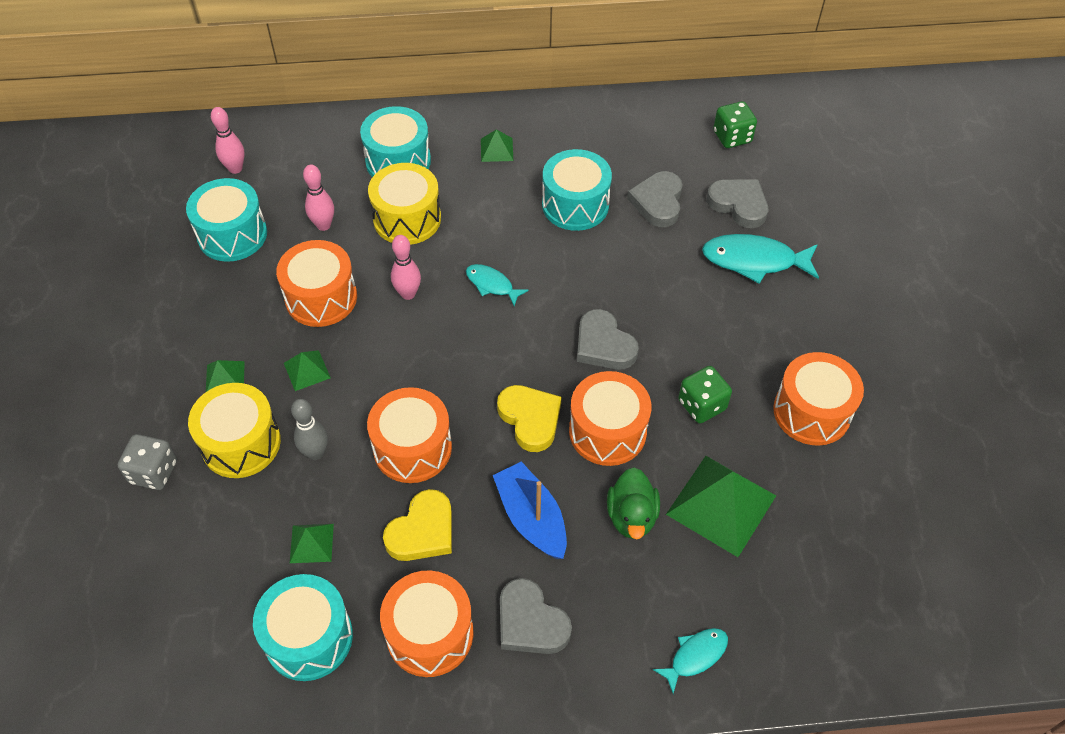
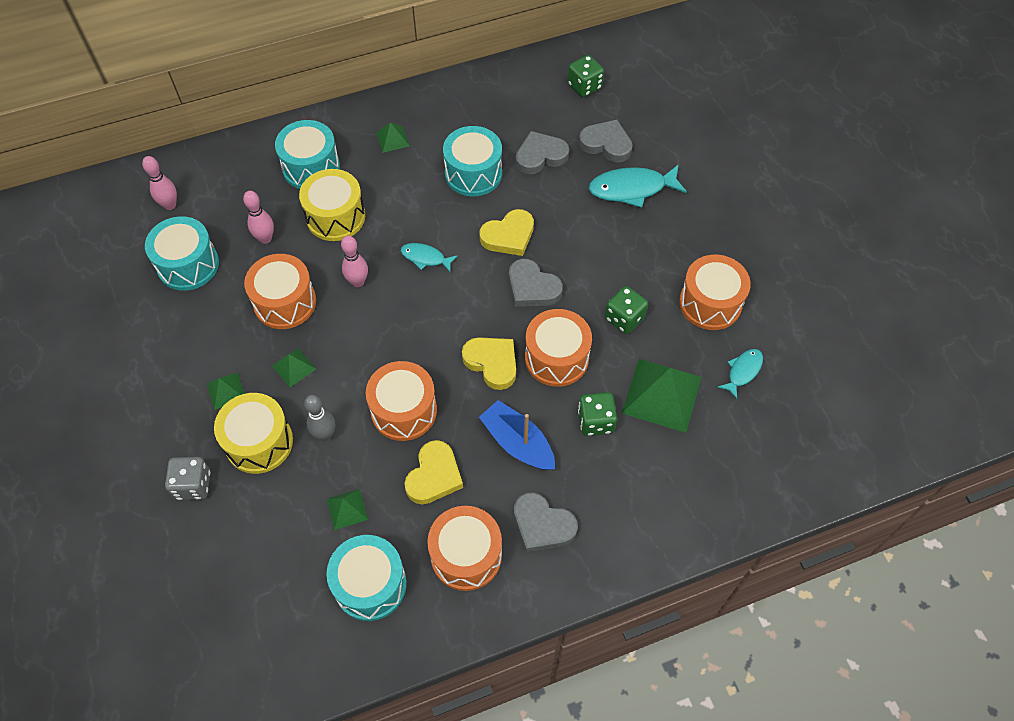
camera: 15 degrees left, 5 degrees up
green duck [607,467,660,539] -> green dice [578,392,617,436]
grey heart [627,171,683,227] -> grey heart turned 75 degrees clockwise [516,131,569,174]
turquoise fish [653,628,728,694] -> turquoise fish moved to [718,349,763,399]
none -> yellow heart [479,209,534,256]

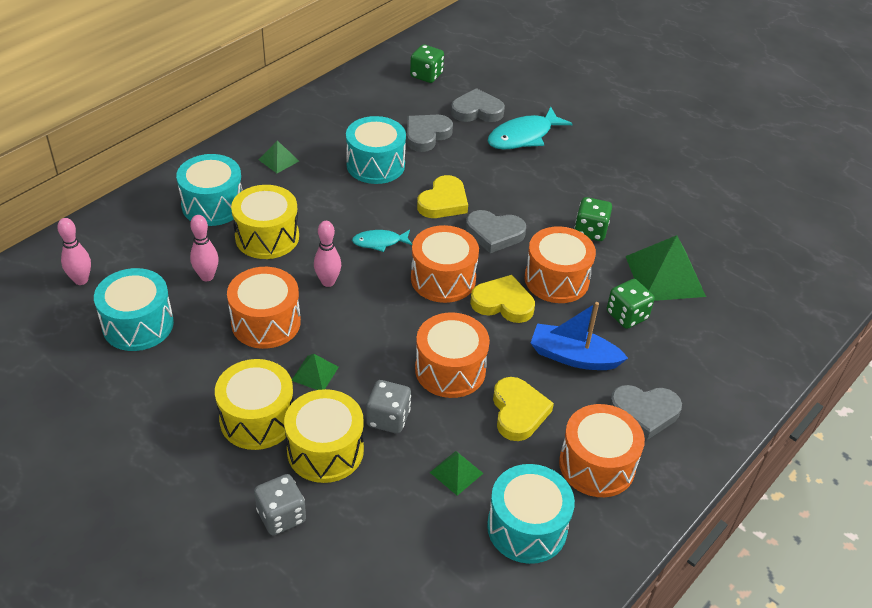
camera: 30 degrees left, 15 degrees down
green pyramid [206,373,244,410] -> yellow drum [215,359,294,450]
grey bowling pin [304,395,335,441] -> grey dice [366,380,411,434]
orange drum [679,255,751,330] -> orange drum moved to [411,225,479,303]
turquoise fish [718,349,763,399] -> none

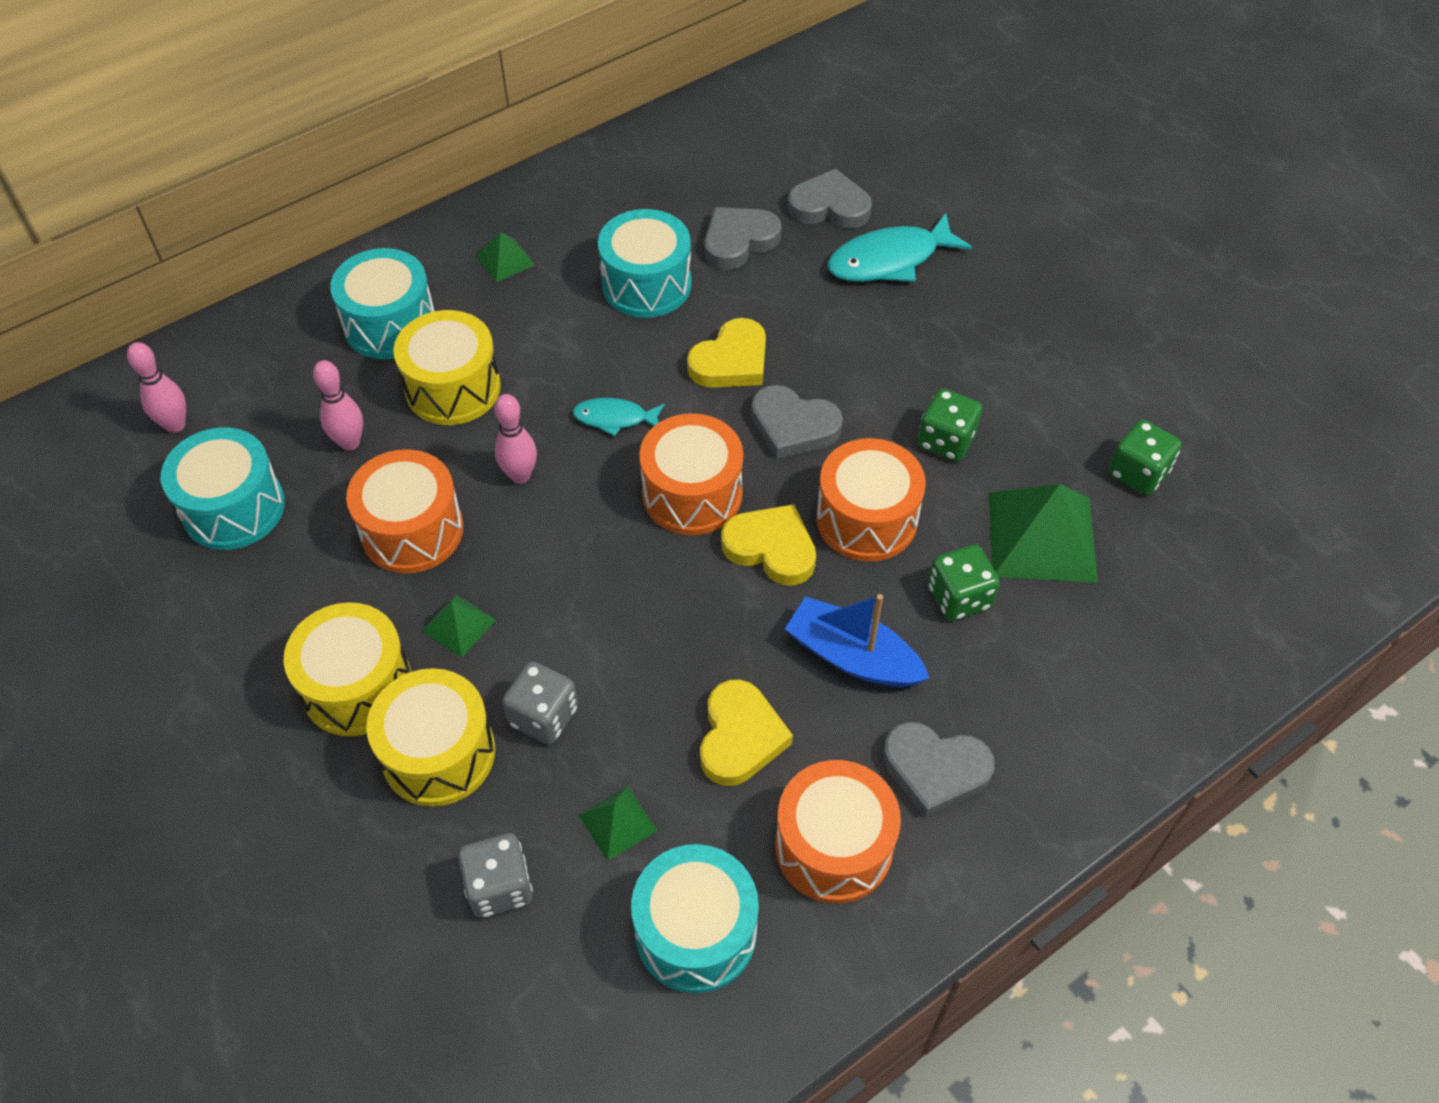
camera: 15 degrees right, 10 degrees up
grey dice [254,474,306,535] -> grey dice moved to [458,833,533,918]
green dice [410,44,444,83] -> green dice moved to [1109,420,1182,495]
orange drum [415,313,490,398] -> none

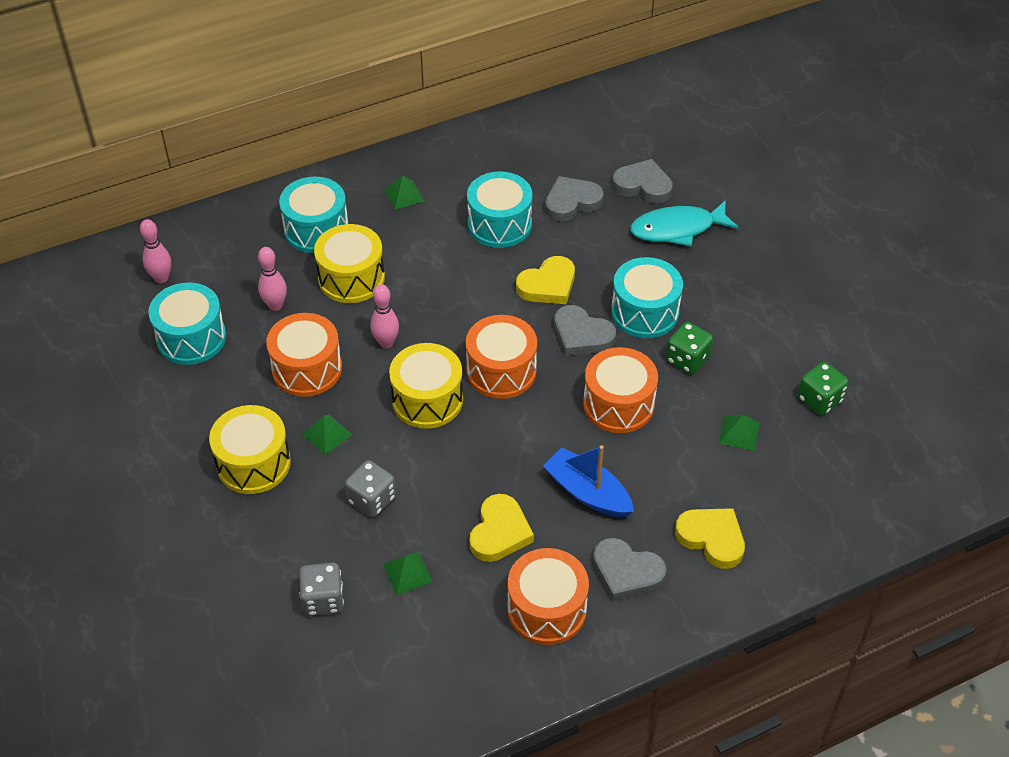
camera: 10 degrees right, 5 degrees down
yellow drum [366,668,495,807] -> yellow drum moved to [389,343,463,429]
turquoise fish [573,398,665,437] -> none
turquoise drum [631,844,759,994] -> turquoise drum moved to [611,257,683,338]
yellow heart [721,504,816,586] -> yellow heart moved to [675,508,745,569]
green dice [928,544,1000,621] -> none
green pyramid [989,484,1098,583] -> green pyramid [719,414,760,451], size x0.49

